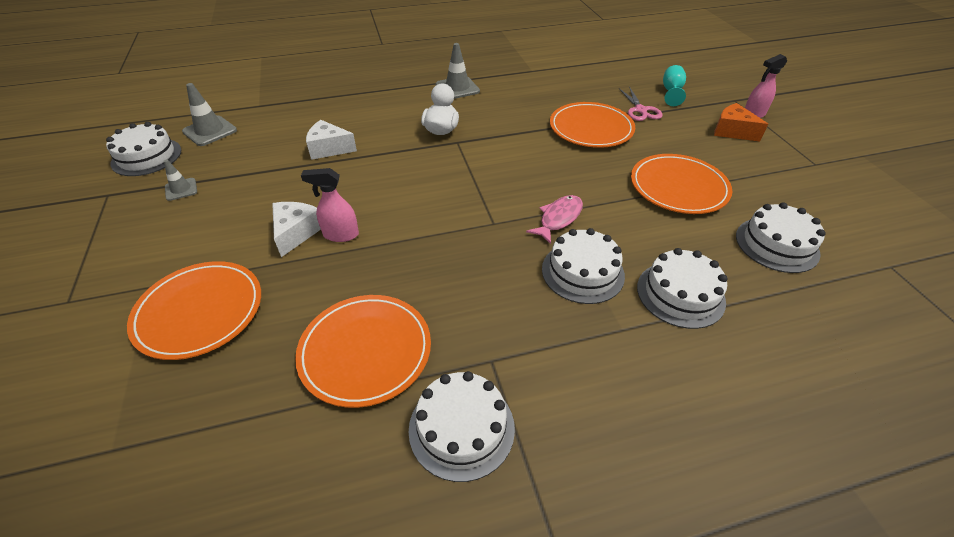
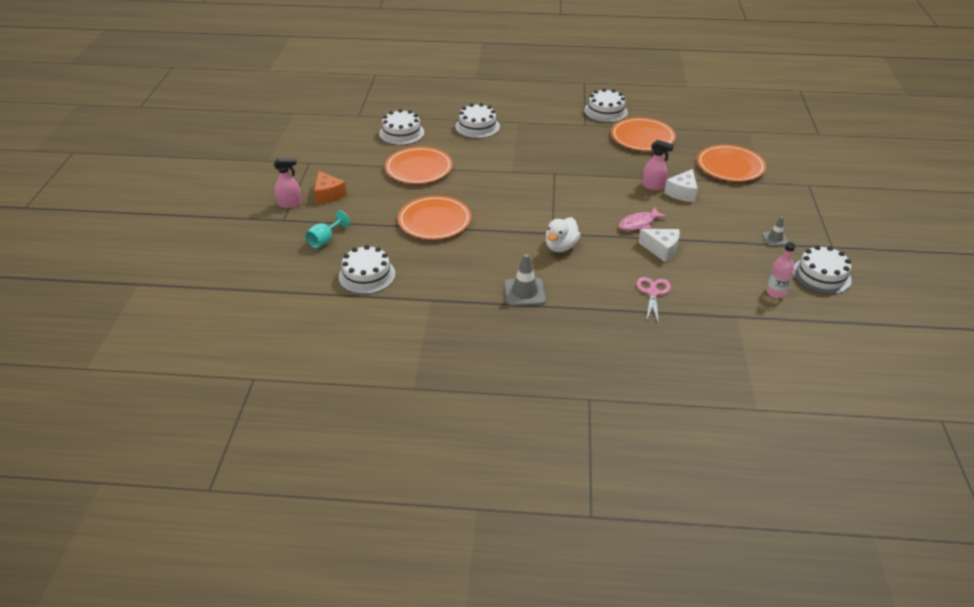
camera: 160 degrees left, 5 degrees down
grey traffic cone [182,83,237,146] -> pink bottle [766,242,795,298]
pink fish [526,195,583,244] -> pink fish moved to [619,207,668,231]
white cake [542,228,625,304] -> white cake moved to [338,245,395,294]
pink scissors [619,86,663,121] -> pink scissors moved to [637,277,671,324]

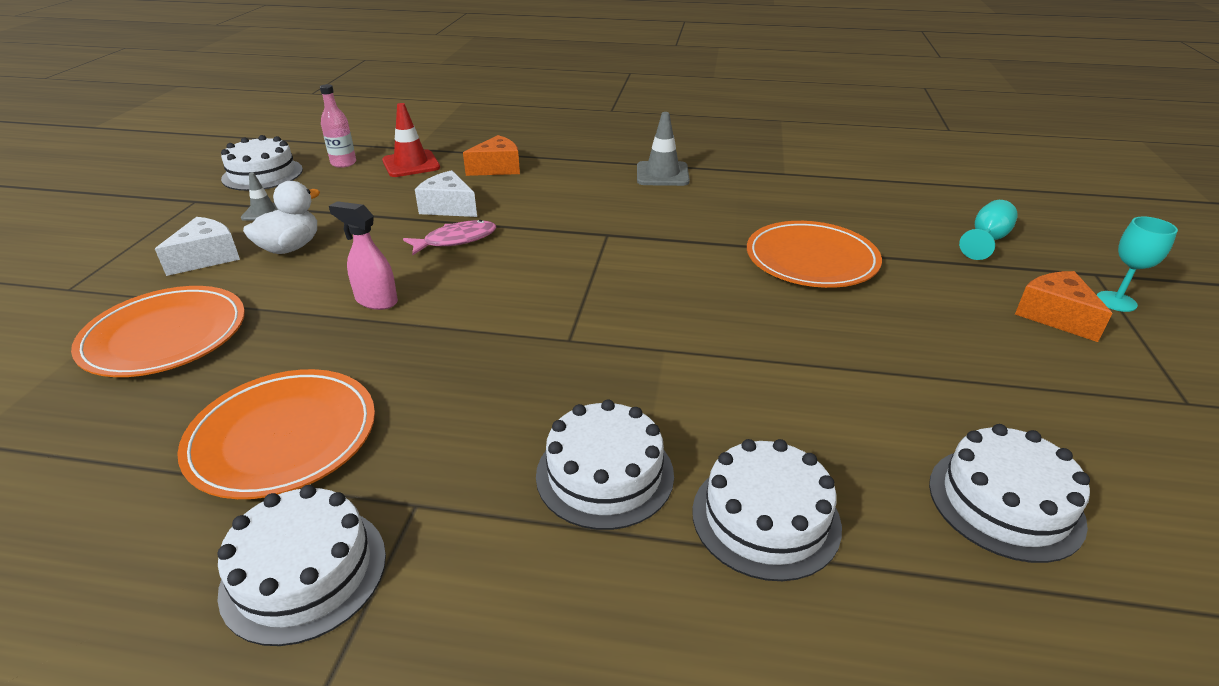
camera: 175 degrees left, 5 degrees down
pink spray bottle [274,158,302,208] -> turquoise goblet [1097,217,1178,312]
white cake [338,245,395,294] -> white cake moved to [536,399,674,530]
orange plate [385,147,452,184] -> none
white duck [546,217,581,252] -> white duck moved to [243,181,320,254]
pink scissors [637,277,671,324] -> orange cheese [463,135,520,176]
white cheese [664,169,698,202] -> white cheese moved to [155,217,240,276]
none -> red traffic cone [382,103,440,177]

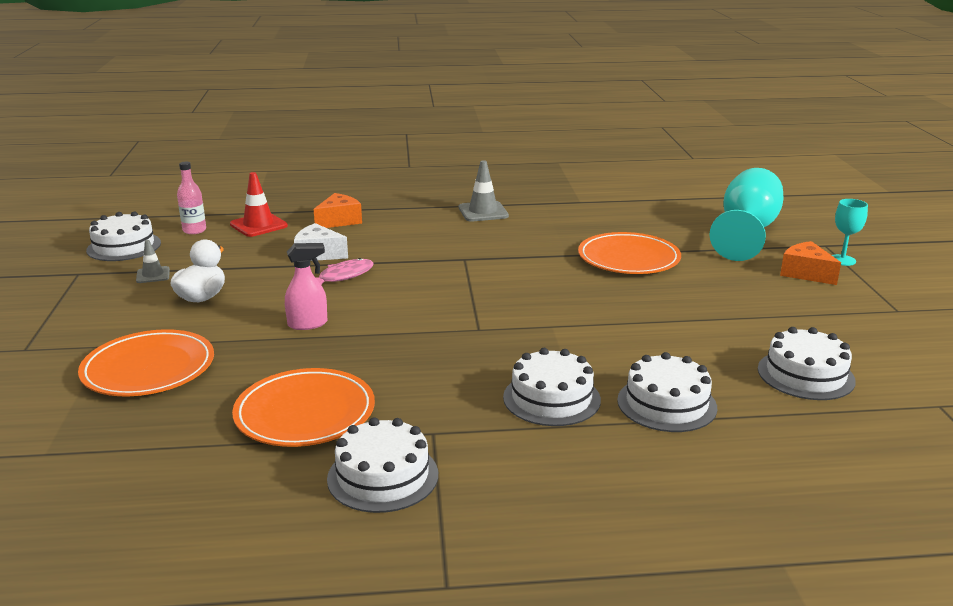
camera: 15 degrees left, 10 degrees down
white cheese [155,217,240,276] -> none
pink spray bottle [329,201,398,310] -> pink spray bottle turned 150 degrees clockwise [285,243,327,330]
turquoise goblet [959,200,1018,260] -> turquoise goblet [709,168,783,261], size x2.11

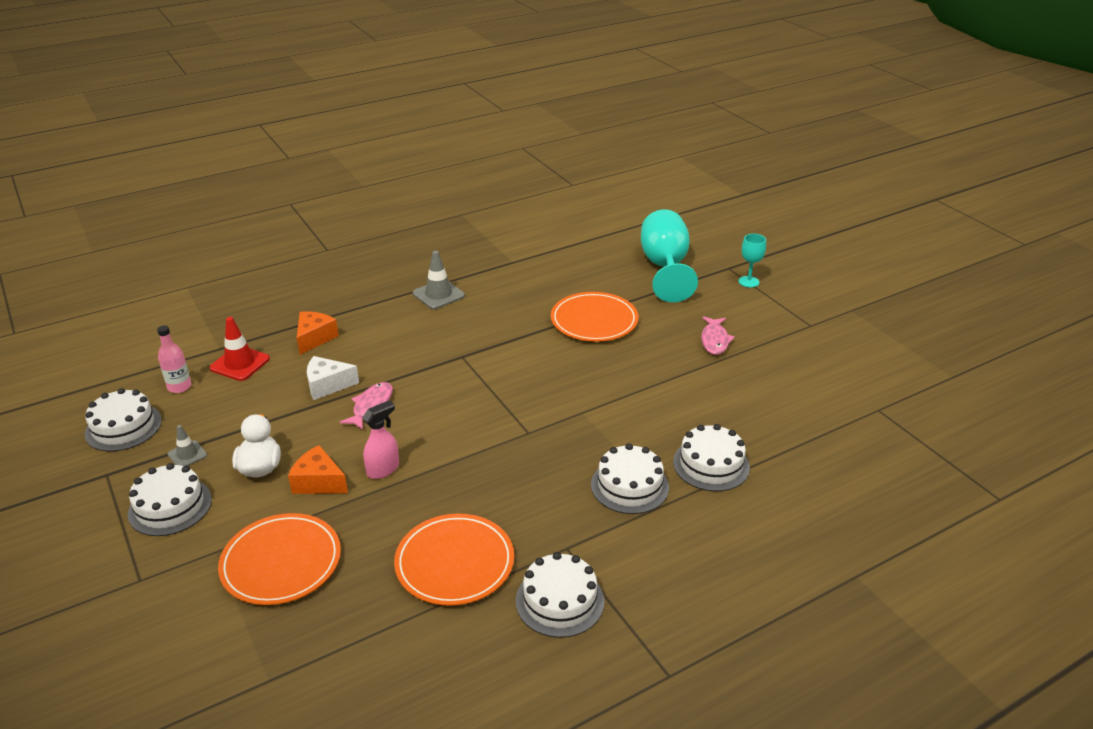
camera: 25 degrees left, 10 degrees up
white cake [758,327,856,400] -> white cake moved to [128,463,212,536]
orange cheese [780,241,841,285] -> orange cheese moved to [288,445,348,494]
none -> pink fish [701,316,735,355]

